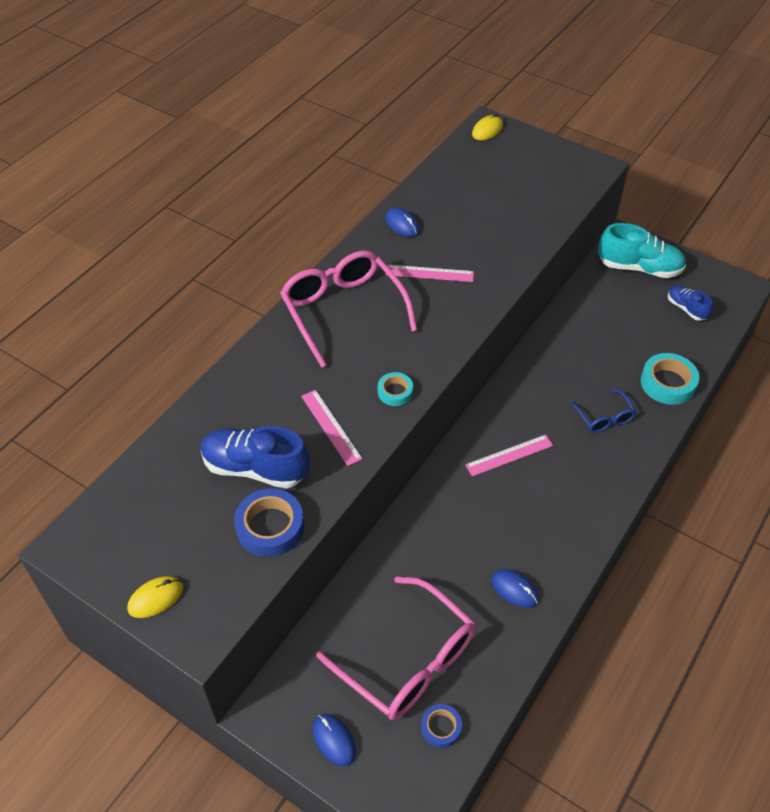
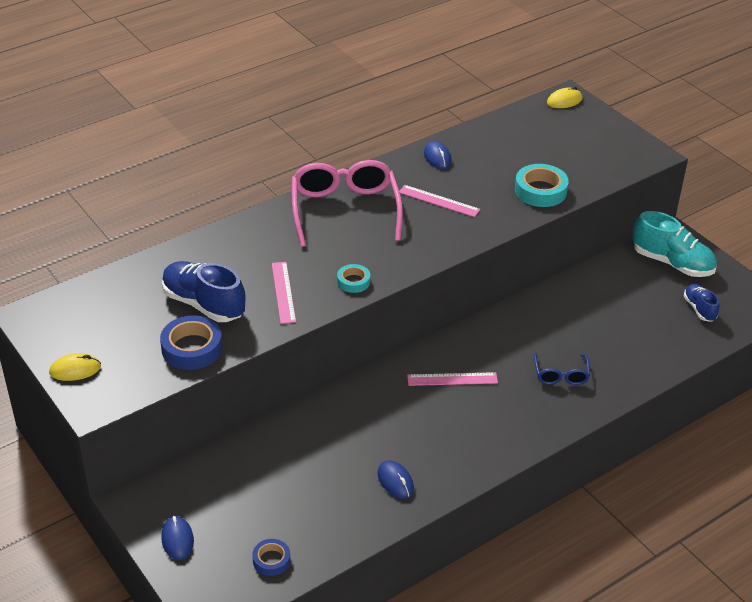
camera: 20 degrees right, 10 degrees down
pink glasses [316,576,476,720] -> none
turquoise tape [641,353,699,405] -> turquoise tape moved to [515,164,569,207]

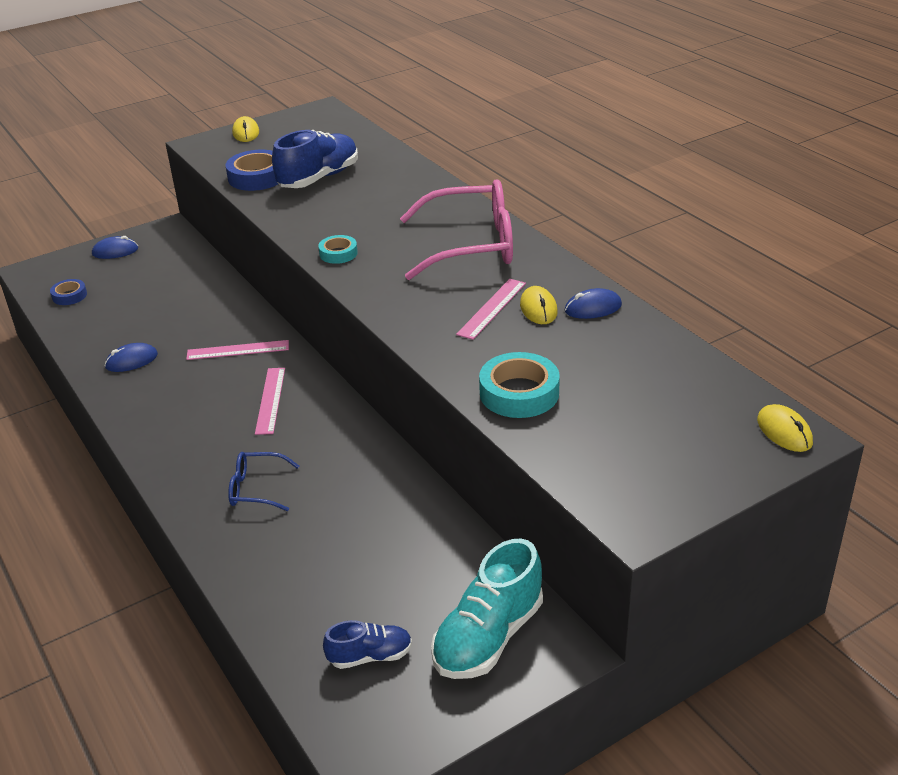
camera: 95 degrees right, 5 degrees down
pink ruler [272,262,296,324] -> pink ruler moved to [186,340,289,360]
none -> yellow mouse [520,286,558,324]

